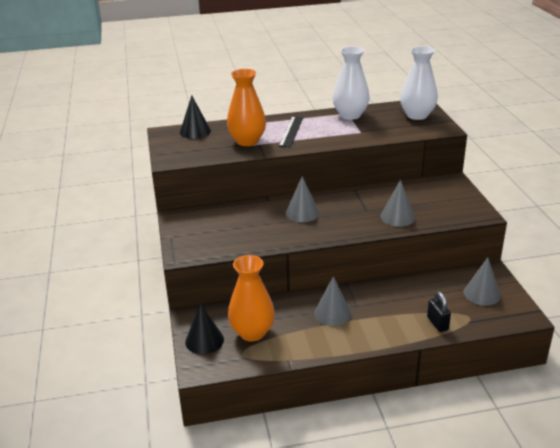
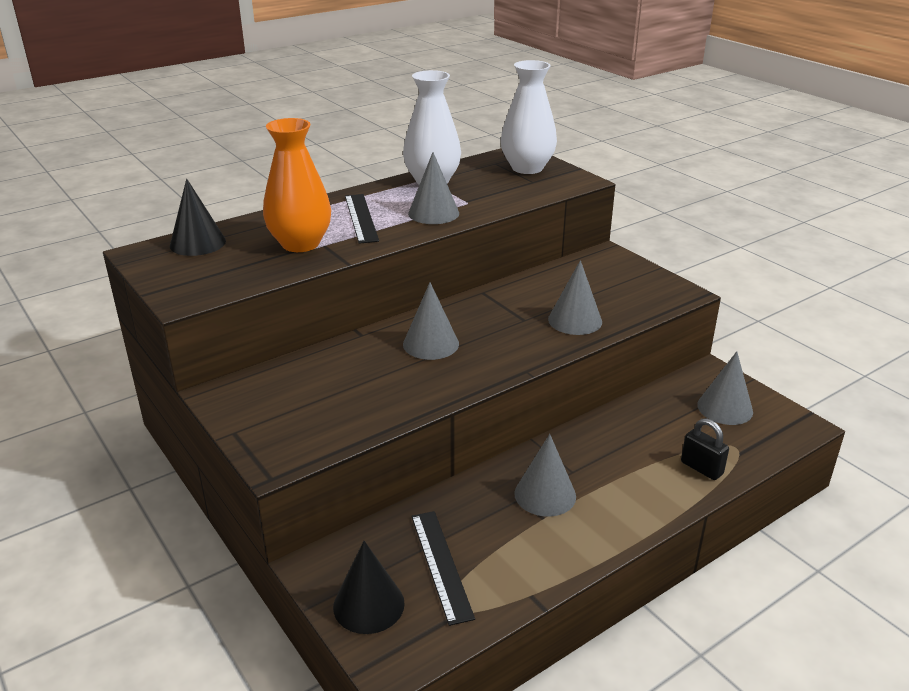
camera: 25 degrees left, 0 degrees up
orange vase [228,255,275,342] -> black ruler [411,511,475,626]
none -> grey cone [408,152,459,224]

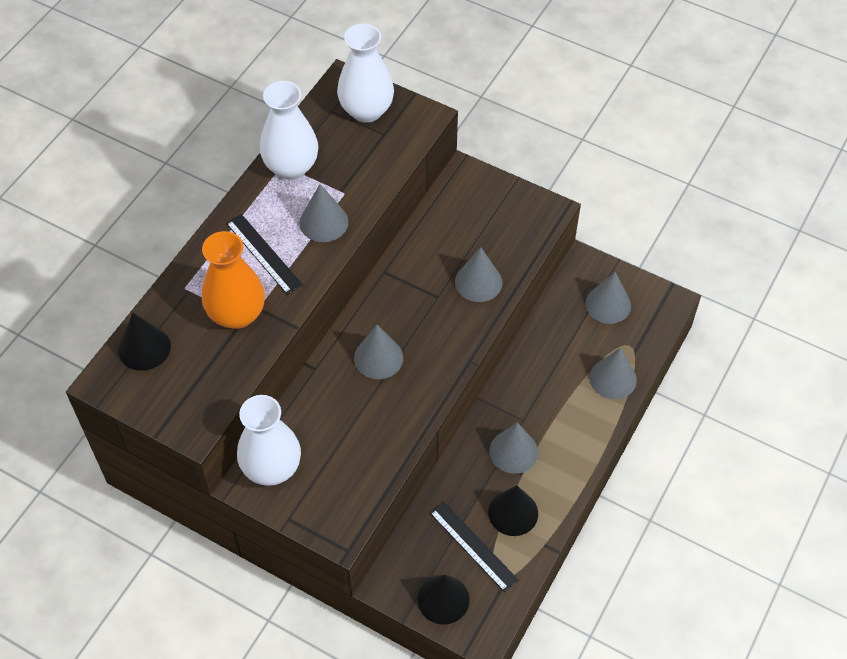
camera: 25 degrees left, 25 degrees up
black padlock [681,418,729,480] -> grey cone [590,348,637,399]
none -> white vase [237,395,301,486]
none -> black cone [488,486,538,536]

